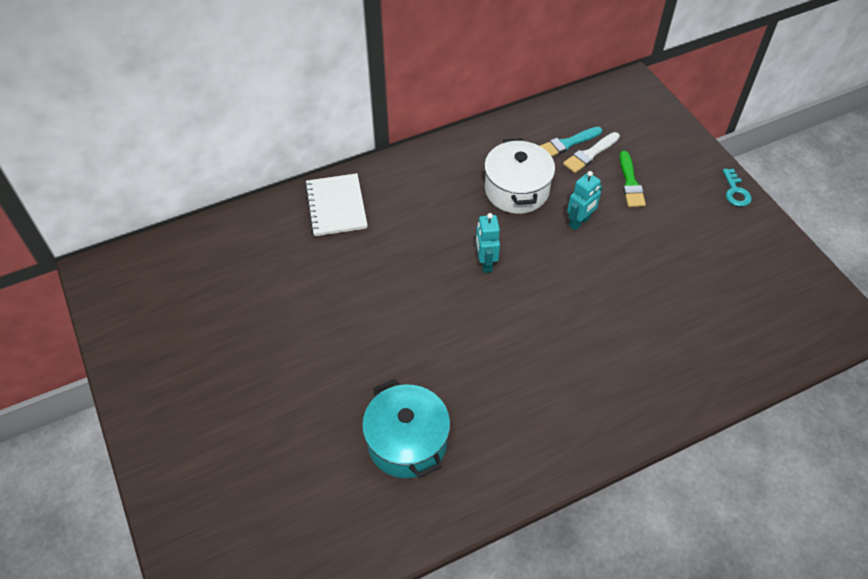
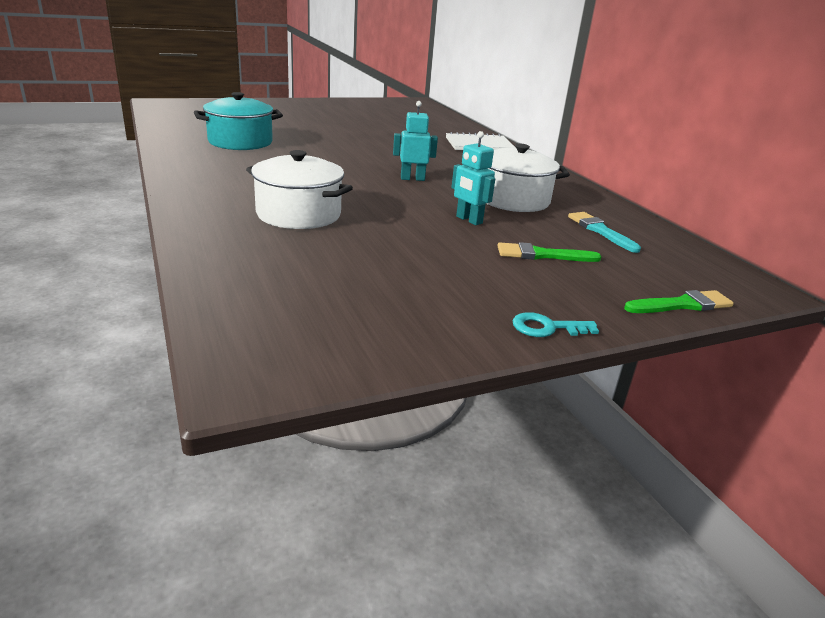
camera: 90 degrees right, 25 degrees down
white brush [563,132,620,173] -> none
none -> white pot [246,150,353,229]
none -> green brush [624,290,734,313]

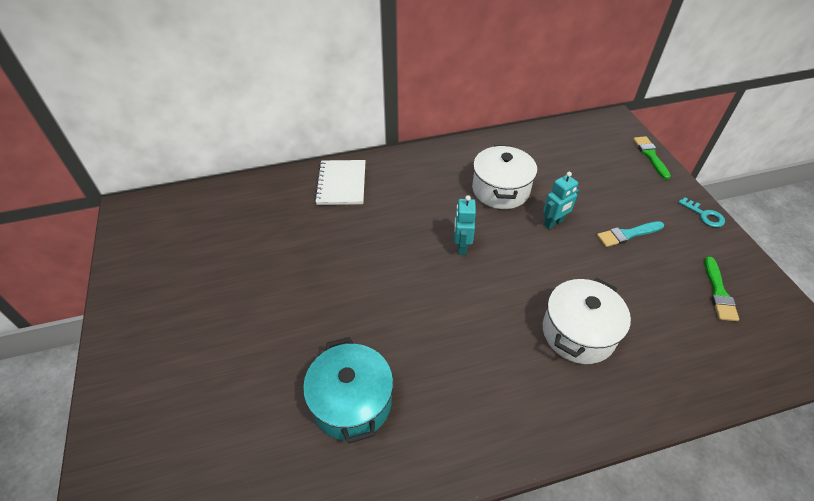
camera: 80 degrees left, 20 degrees up
green brush [497,242,602,262] -> green brush moved to [704,256,739,321]
turquoise key [512,312,599,337] -> turquoise key turned 45 degrees counterclockwise [678,197,725,227]
turquoise brush [568,212,641,253] -> turquoise brush moved to [597,221,664,247]

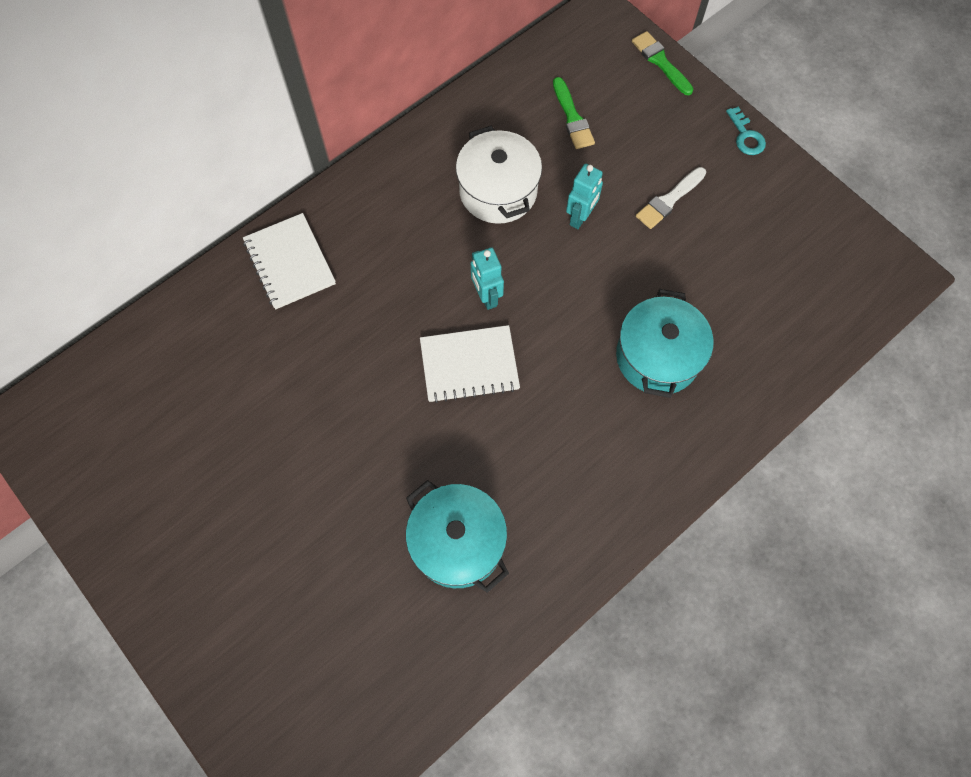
camera: 25 degrees left, 20 degrees up
white pot [543,278,631,364] -> turquoise pot [616,289,713,398]
turquoise brush [597,221,664,247] -> white brush [636,167,706,229]
turquoise key [678,197,725,227] -> turquoise key turned 45 degrees clockwise [726,107,766,155]
green brush [704,256,739,321] -> green brush moved to [553,77,595,149]
none -> white notebook [420,325,520,403]

